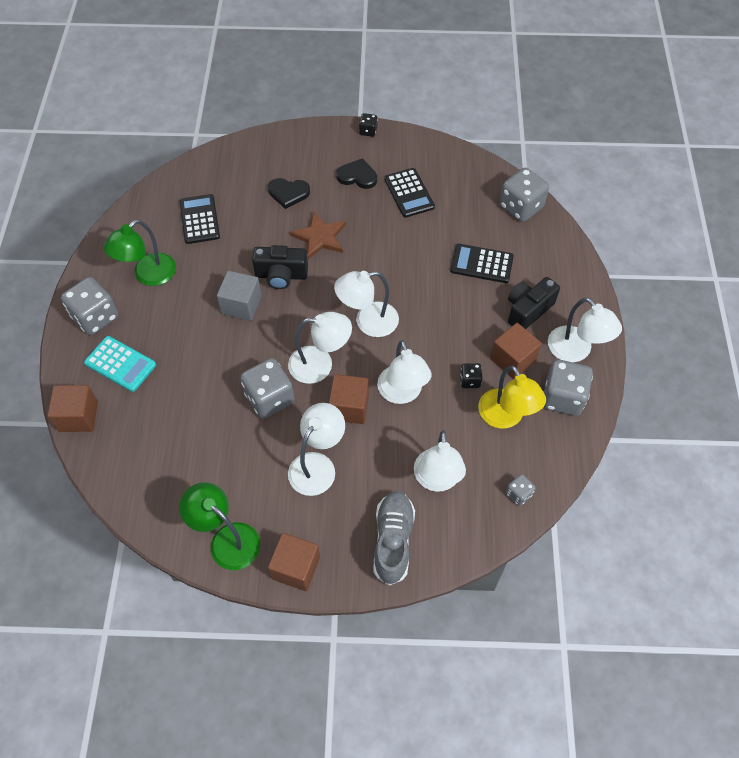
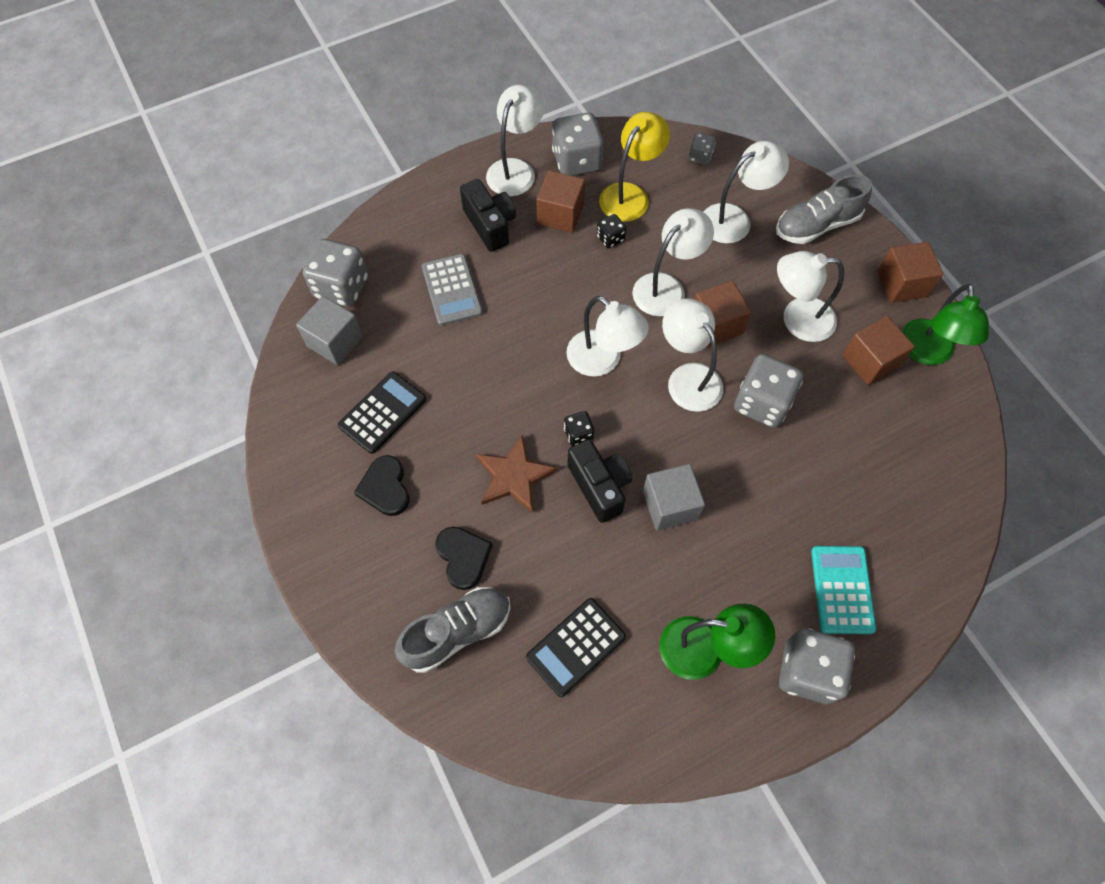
camera: 120 degrees left, 5 degrees up
brown cube [48,385,98,432] -> brown cube moved to [842,316,915,385]
black dice [359,113,378,137] -> black dice moved to [564,411,594,446]
black calculator [450,244,514,283] -> grey calculator [422,254,483,326]
black camera [508,277,560,329] -> black camera turned 135 degrees counterclockwise [460,179,516,252]
none -> grey cube [296,296,363,365]
none -> grey shoe [395,587,510,673]

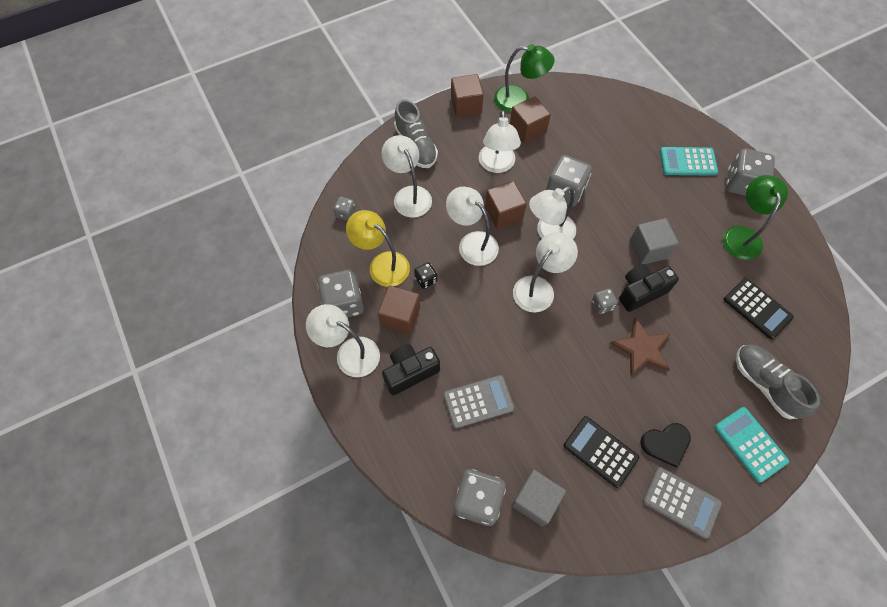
camera: 90 degrees left, 0 degrees up
black heart [435,527,493,590] -> none
black dice [564,411,594,446] -> grey dice [592,288,618,314]
none -> grey calculator [643,467,722,539]
none -> turquoise calculator [715,407,789,483]

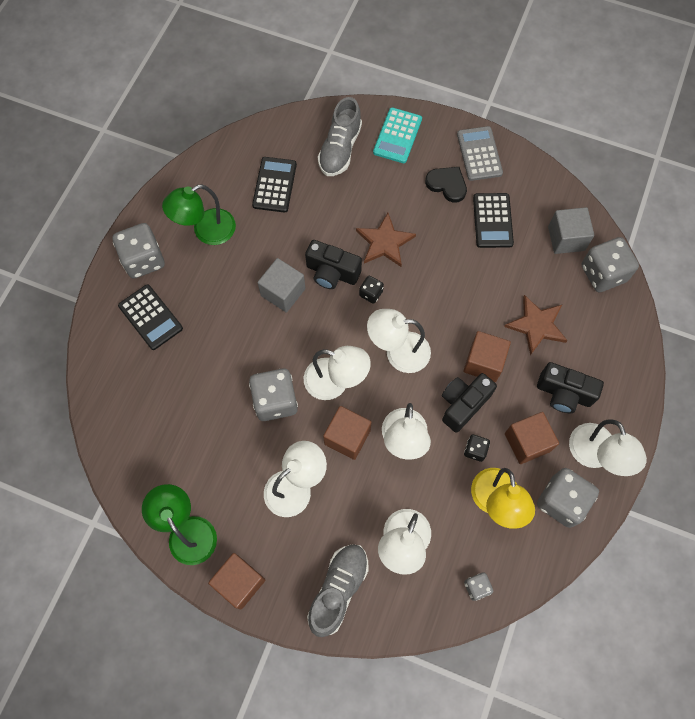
camera: 130 degrees left, 5 degrees up
grey calculator [443,375,515,429] -> brown star [504,295,568,355]
brown cube [510,96,551,144] -> brown cube moved to [463,331,511,382]
grey dice [592,288,618,314] -> black dice [359,276,384,304]
turquoise calculator [660,147,718,176] -> black calculator [118,284,183,350]
none -> black camera [442,373,497,433]

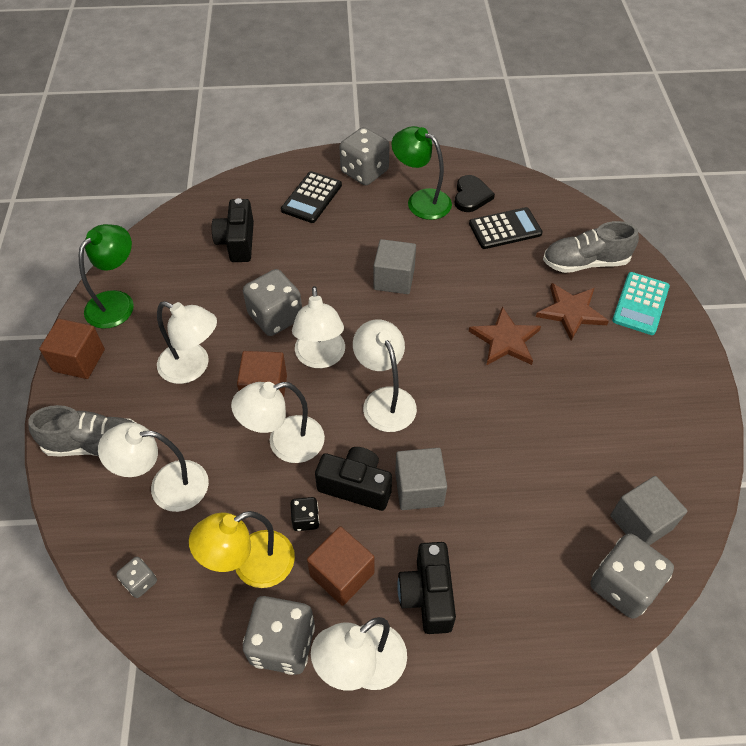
camera: 65 degrees right, 15 degrees down
black camera [305,240,362,289] -> black camera moved to [212,198,254,262]
black dice [359,276,384,304] -> none
turquoise calculator [373,108,422,163] -> turquoise calculator turned 60 degrees counterclockwise [612,272,670,335]
black heart [425,167,467,203] -> black heart moved to [454,175,495,212]
grey calculator [457,126,503,181] -> none
brown cube [463,331,511,382] -> grey cube [395,448,447,510]
black calculator [473,193,514,248] -> none
brown star [504,295,568,355] -> brown star moved to [536,283,609,341]

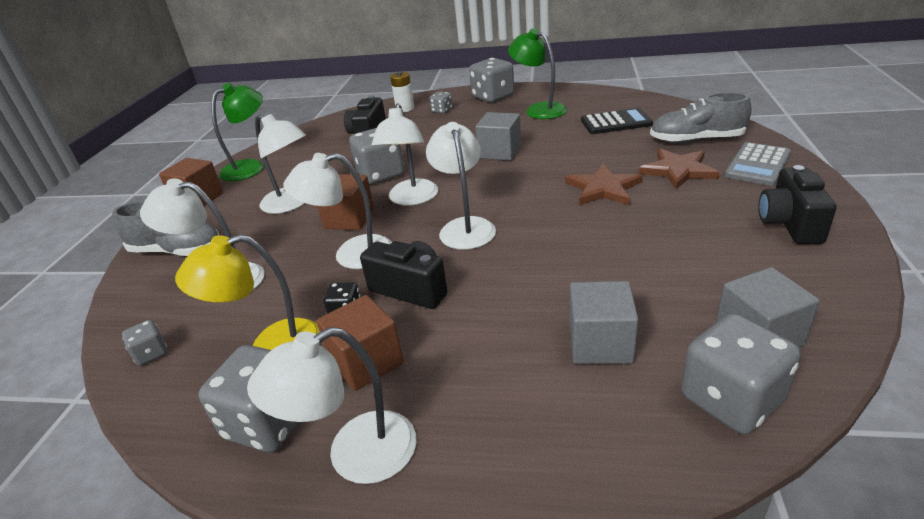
camera: 15 degrees right, 20 degrees down
black calculator [281,171,342,223] -> grey dice [430,91,452,114]
grey cube [395,448,447,510] -> grey cube moved to [570,281,639,364]
black camera [397,542,456,634] -> black camera moved to [759,165,837,244]
black heart [454,175,495,212] -> none
turquoise calculator [612,272,670,335] -> grey calculator [725,142,791,186]
none -> white battery [390,71,414,112]

